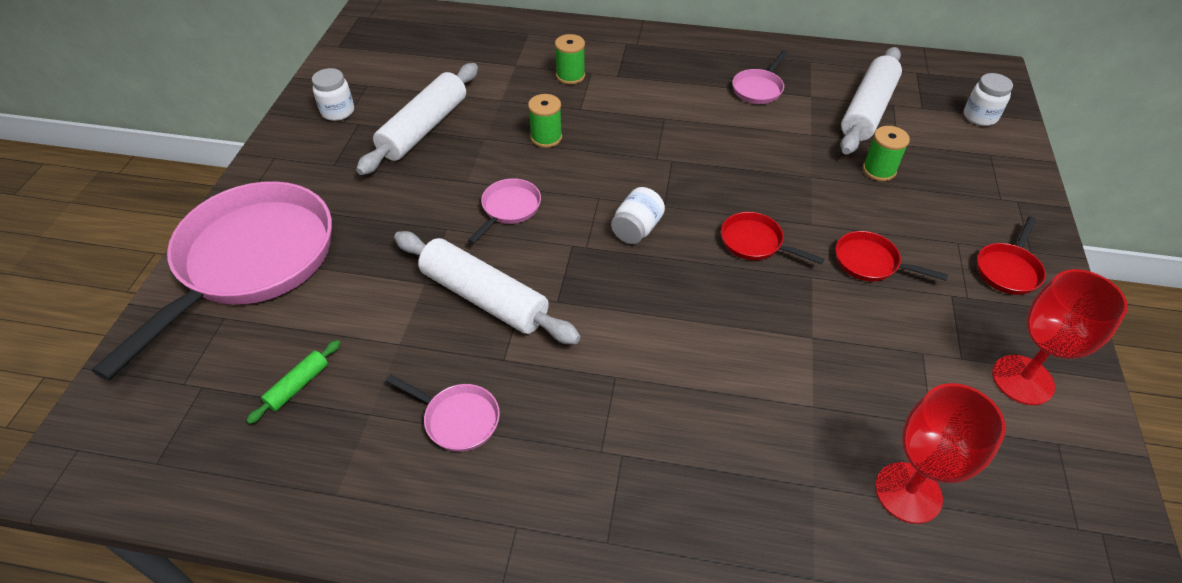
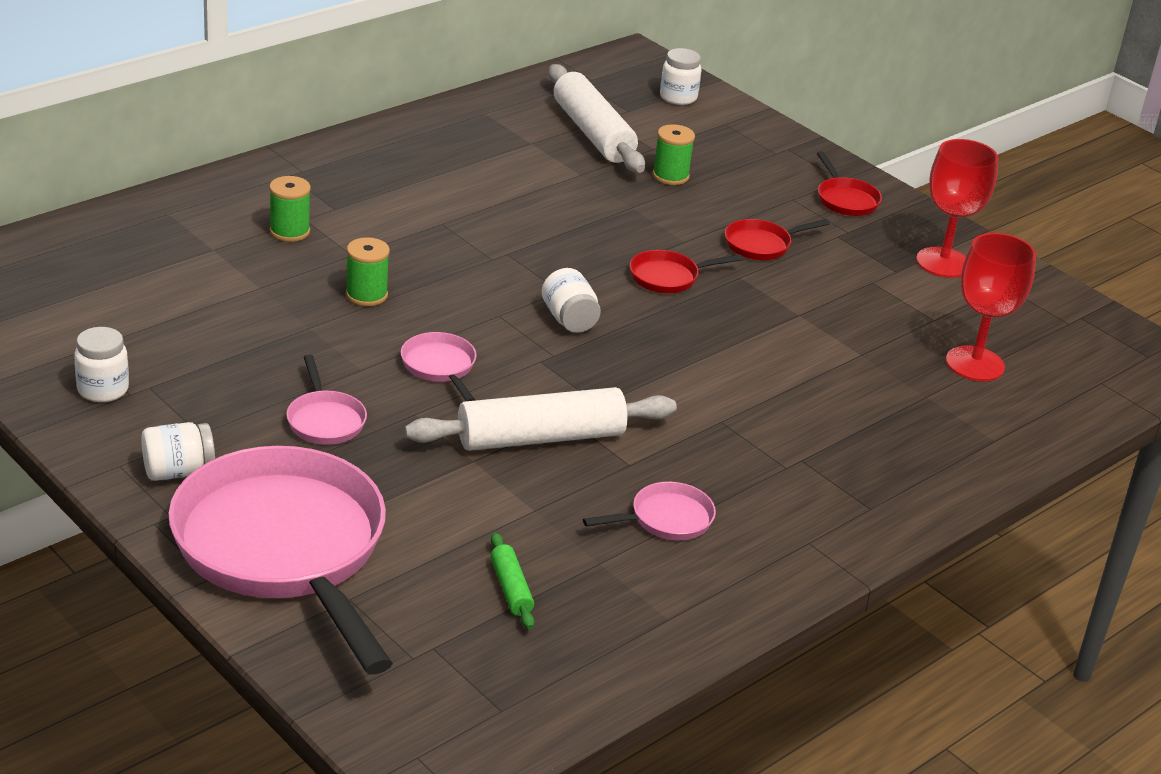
camera: 55 degrees left, 15 degrees down
white rolling pin [356,63,478,175] -> none
pink pan [732,51,787,104] -> pink pan moved to [286,355,367,445]
none -> white jar [141,422,215,481]

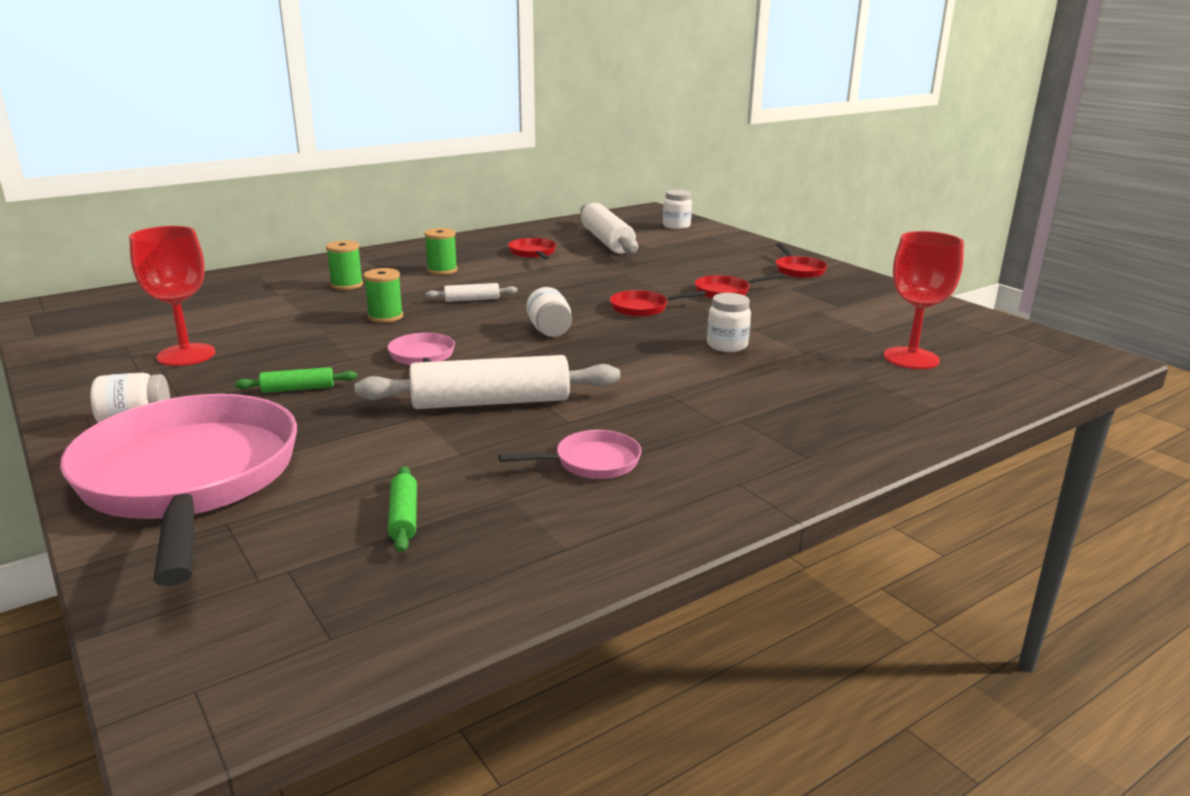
camera: 10 degrees right, 10 degrees down
white jar [74,327,129,402] -> white jar moved to [707,293,751,352]
pink pan [286,355,367,445] -> green rolling pin [235,367,357,393]
green spool [652,124,695,185] -> green spool moved to [425,228,458,275]
red goblet [916,139,998,278] -> red goblet moved to [129,226,215,366]
none -> white rolling pin [425,283,518,302]
none -> red pan [508,238,557,260]

